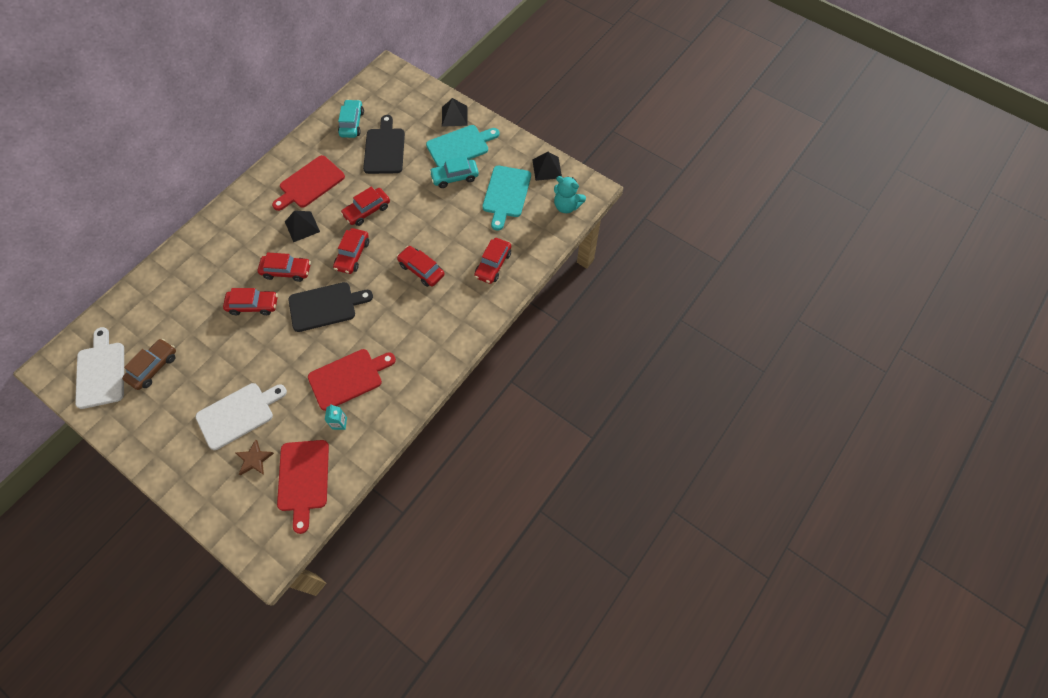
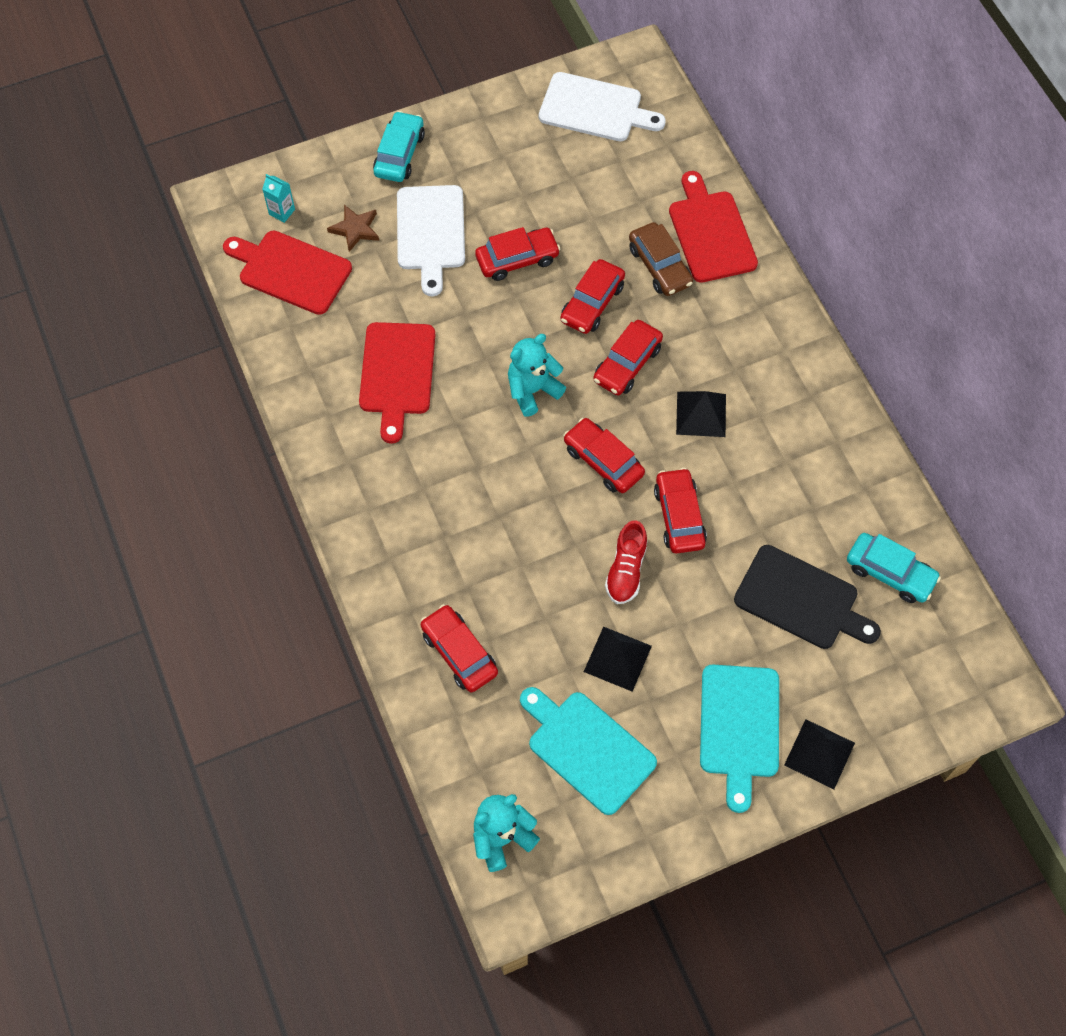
camera: 120 degrees right, 0 degrees up
brown car [122,339,176,390] -> brown car moved to [629,222,693,296]
red cutting board [272,155,345,211] -> red cutting board moved to [669,171,758,283]
black cutting board [288,282,373,332] -> turquoise teddy bear [508,334,566,417]
turquoise carton [325,404,347,430] -> turquoise carton moved to [262,174,295,223]
red car [397,246,445,287] -> red car moved to [475,227,560,281]
turquoise car [429,156,479,188] -> turquoise car moved to [373,111,425,182]
black pyramid [532,152,562,181] -> black pyramid moved to [584,626,652,692]
none -> red shoe [605,520,647,604]

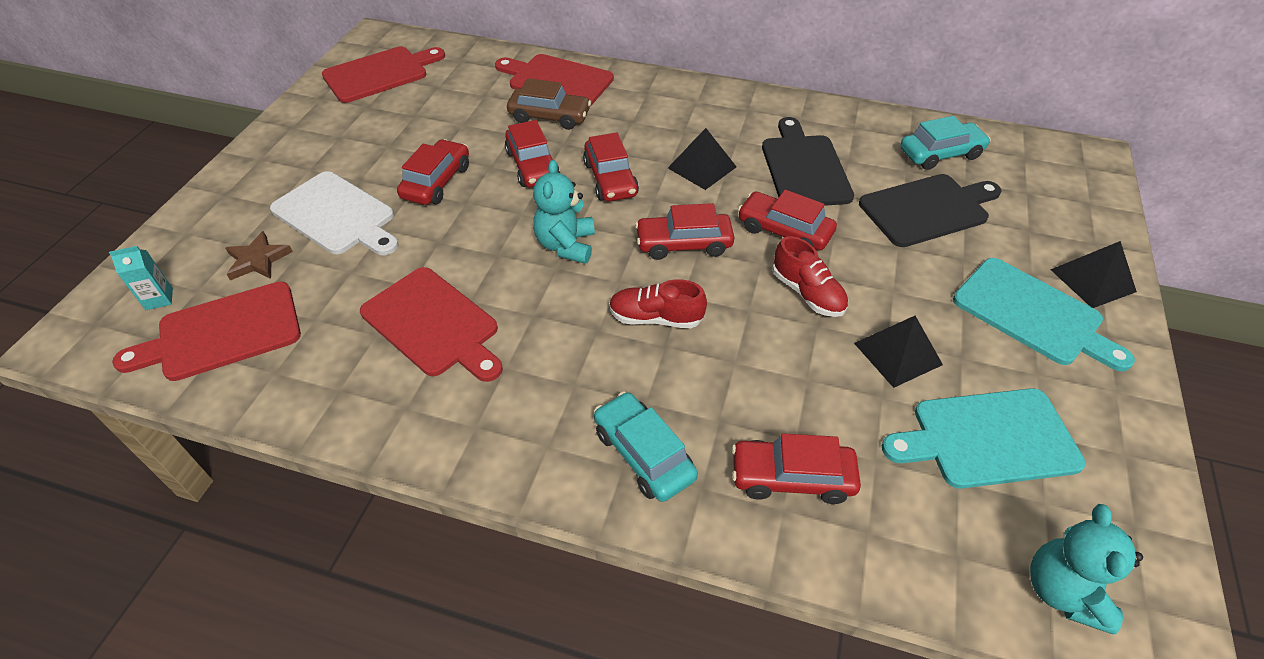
camera: 50 degrees left, 15 degrees down
turquoise car [373,111,425,182] -> turquoise car moved to [594,391,698,502]
white cutting board [539,72,666,141] -> red cutting board [322,47,445,103]
none -> red shoe [609,279,707,328]
none -> black cutting board [762,117,854,206]

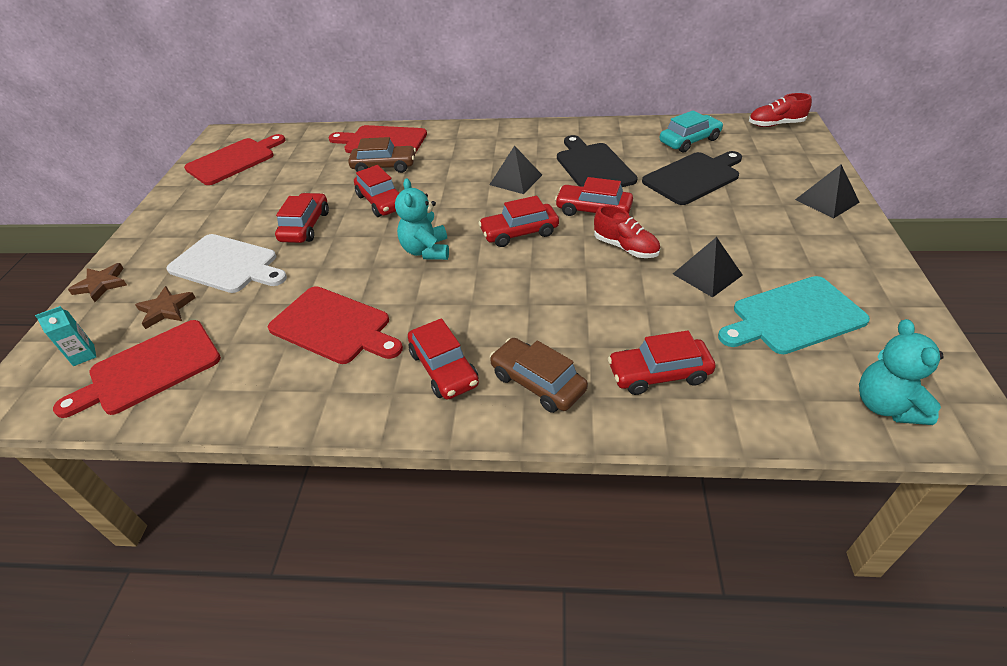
camera: 10 degrees left, 5 degrees down
red car [583,133,639,201] -> red car moved to [408,318,479,400]
turquoise car [594,391,698,502] -> brown car [490,338,588,413]
red shoe [609,279,707,328] -> red shoe moved to [749,93,812,127]
turquoise cutting board [953,258,1135,371] -> none
none -> brown star [68,263,127,302]

